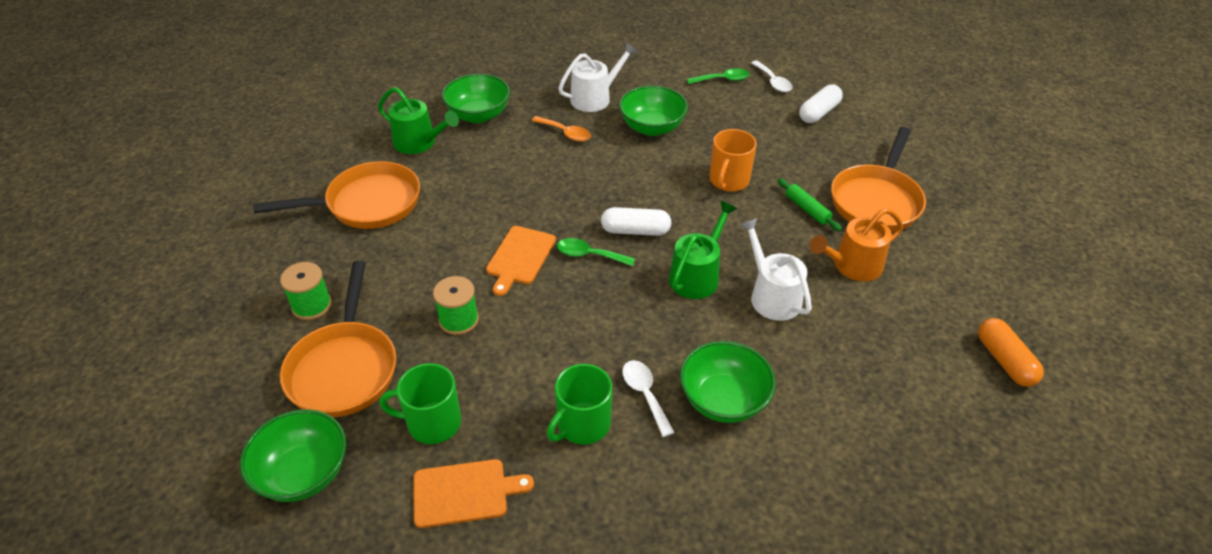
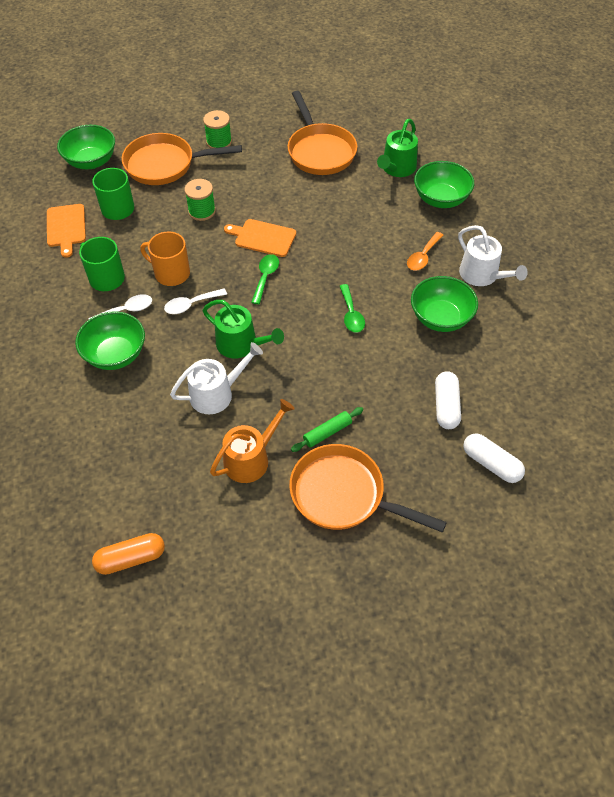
camera: 90 degrees right, 10 degrees up
white capsule [601,207,672,236] -> white capsule moved to [435,371,461,429]
green spoon [687,68,750,84] -> green spoon moved to [340,284,365,333]
orange mug [709,129,757,192] -> orange mug moved to [140,231,190,286]
white spoon [751,60,793,92] -> white spoon moved to [164,288,227,314]
orange watering can [810,208,903,281] -> orange watering can turned 75 degrees clockwise [210,399,294,483]

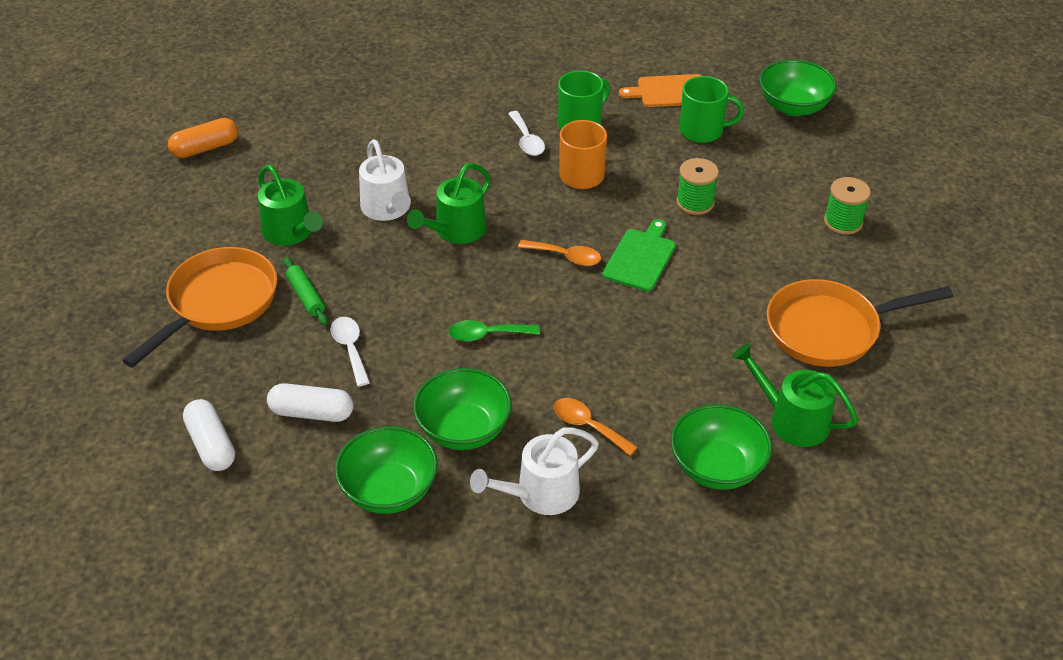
camera: 95 degrees right, 10 degrees down
green bowl [75,311,145,370] -> green bowl moved to [335,426,438,514]
orange capsule [92,533,165,575] -> orange capsule turned 75 degrees clockwise [168,118,238,158]
orange pan [122,133,242,185] -> none
white spoon [164,288,227,314] -> white spoon moved to [330,317,370,387]
orange watering can [210,399,294,483] -> green watering can [258,165,323,246]
orange cutting board [224,219,296,257] -> green cutting board [602,219,676,291]
green spoon [251,254,279,304] -> orange spoon [518,240,601,266]
white capsule [463,433,525,483] -> white capsule turned 75 degrees counterclockwise [183,399,235,471]

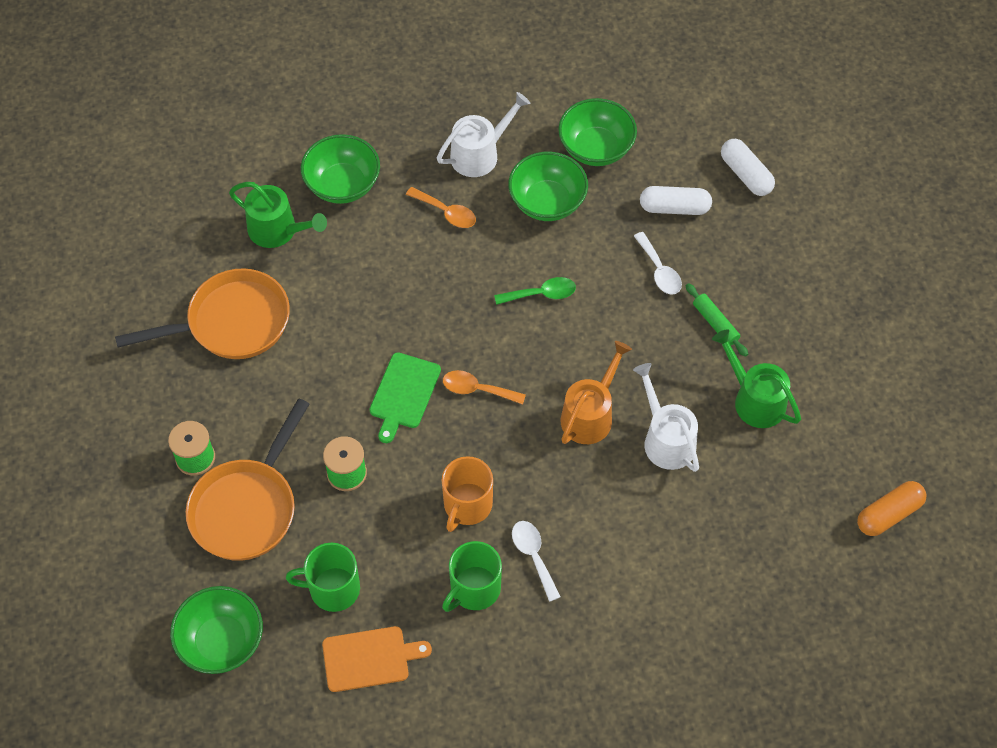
camera: 175 degrees right, 15 degrees up
orange pan [122,247,277,368] -> orange pan moved to [186,399,310,561]
green watering can [407,163,491,244] -> orange watering can [561,341,632,444]

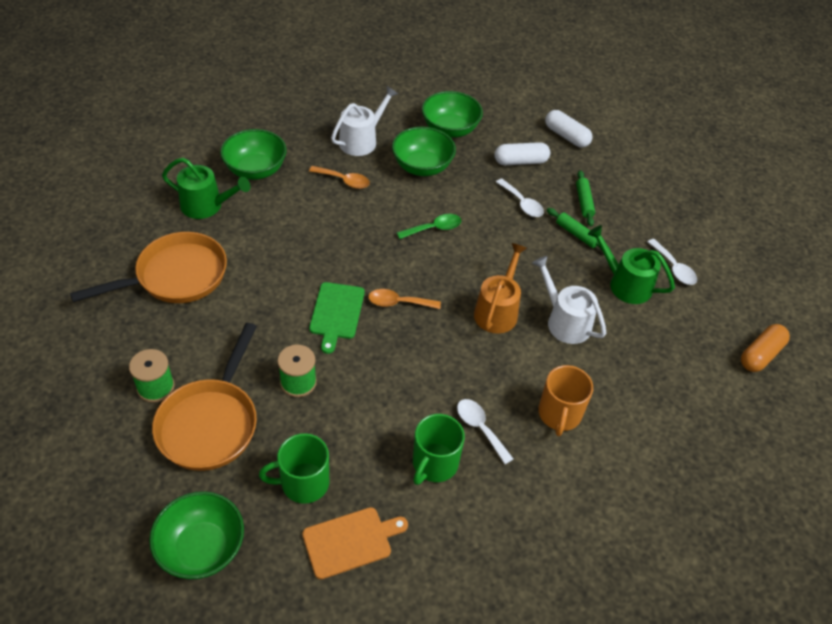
camera: 15 degrees left, 10 degrees down
orange mug [442,456,493,532] -> orange mug moved to [538,365,593,436]
none -> green rolling pin [576,170,595,226]
none -> white spoon [647,239,697,285]

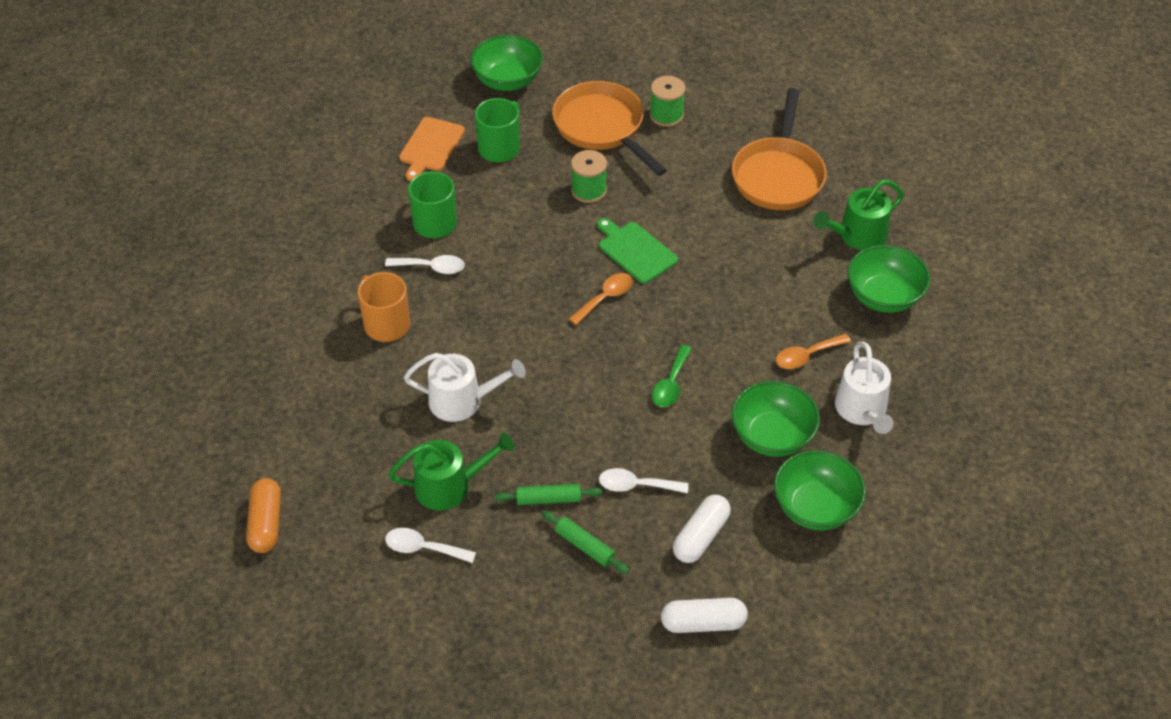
camera: 135 degrees right, 0 degrees up
orange watering can [474,243,527,334] -> none

